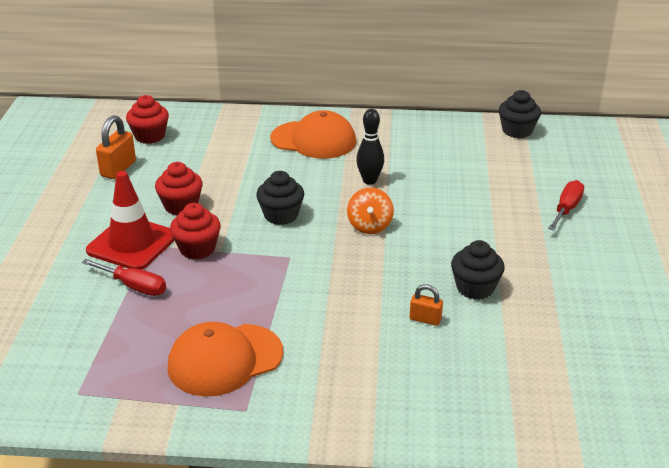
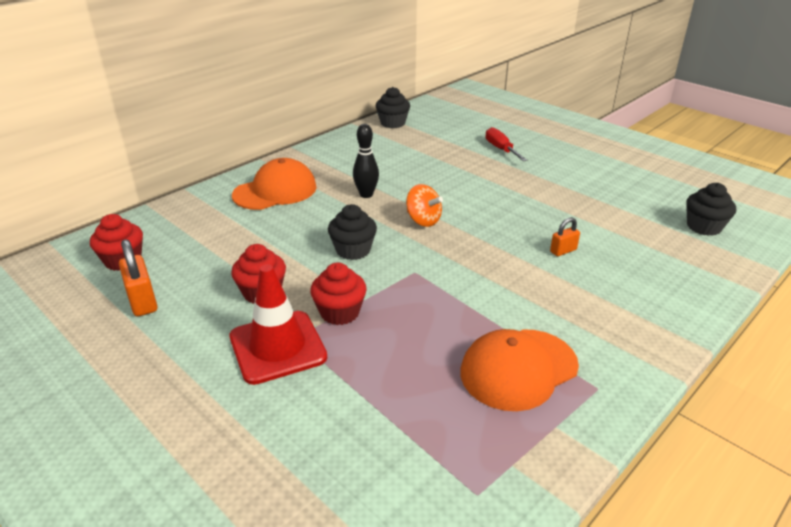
camera: 50 degrees left, 0 degrees up
red screwdriver [82,259,166,296] -> none
orange cap [167,322,283,397] -> orange cap turned 45 degrees clockwise [461,329,579,411]
black cupcake [451,240,505,300] -> black cupcake moved to [686,183,736,236]

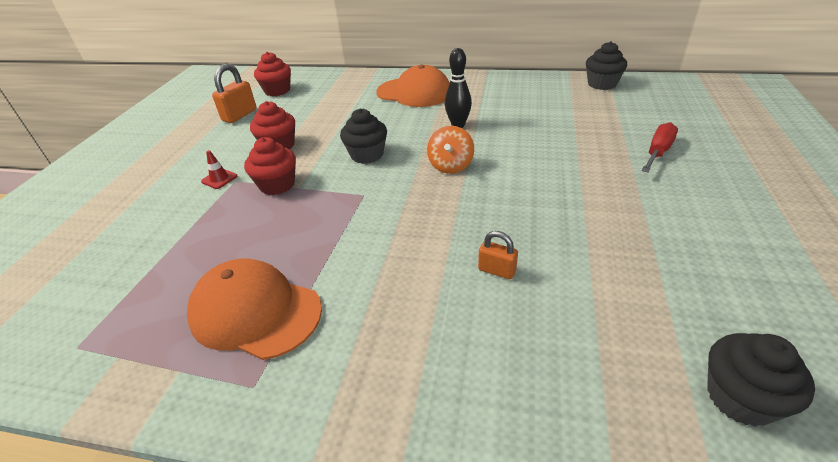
camera: 60 degrees right, 5 degrees up
red traffic cone [230,264,327,385] -> red traffic cone [201,150,238,189], size x0.40

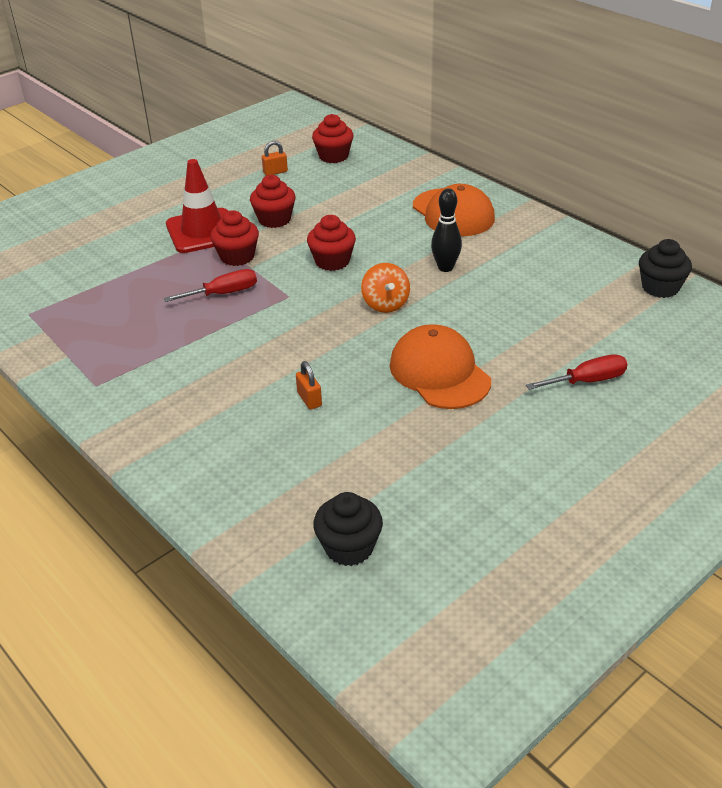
camera: 35 degrees right, 0 degrees up
orange cap [187,258,322,360] -> orange cap moved to [390,324,491,409]
red traffic cone [201,150,238,189] -> red traffic cone [166,159,228,253], size x2.48
orange padlock [212,64,257,123] -> orange padlock [262,141,288,176], size x0.60
black cupcake [340,108,387,164] -> red cupcake [307,215,356,271]
orange spinning top [427,126,474,174] -> orange spinning top turned 60 degrees counterclockwise [361,263,410,313]
none -> red screwdriver [164,269,257,302]

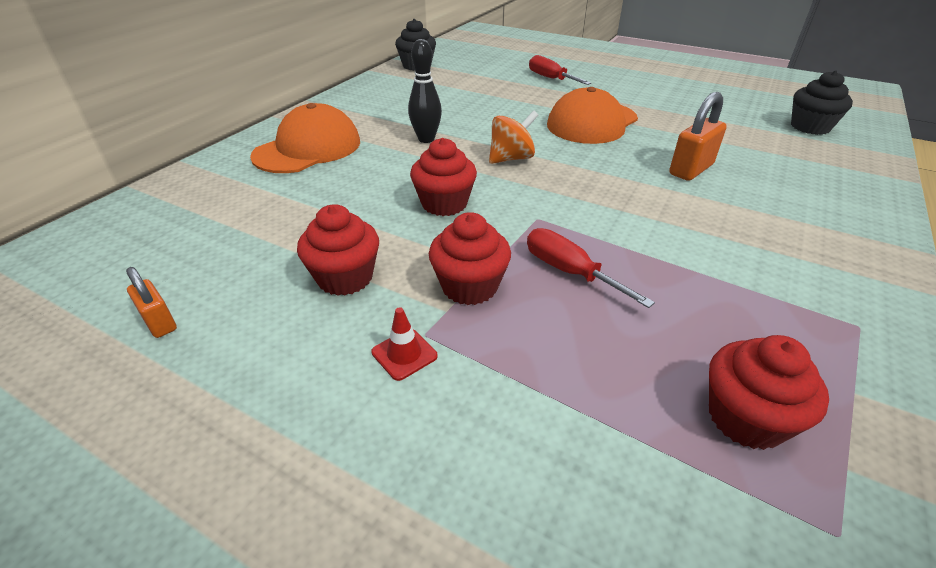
camera: 110 degrees left, 0 degrees up
red traffic cone [166,159,228,253] -> red traffic cone [371,307,438,381], size x0.40
orange padlock [296,361,322,410] -> orange padlock [669,92,727,181], size x1.66
red cupcake [312,114,353,163] -> red cupcake moved to [709,335,829,450]

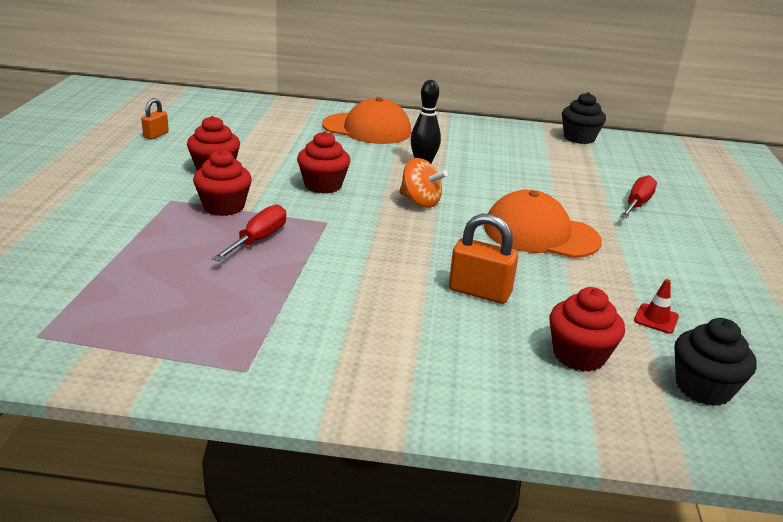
camera: 65 degrees right, 10 degrees down
red traffic cone [371,307,438,381] -> red traffic cone moved to [634,279,679,334]
red cupcake [709,335,829,450] -> red cupcake moved to [549,287,625,372]

